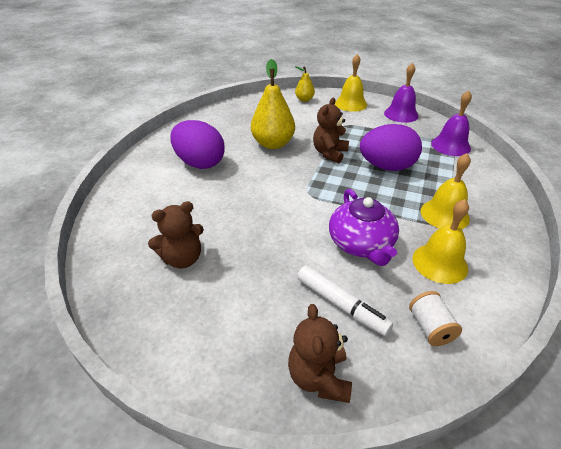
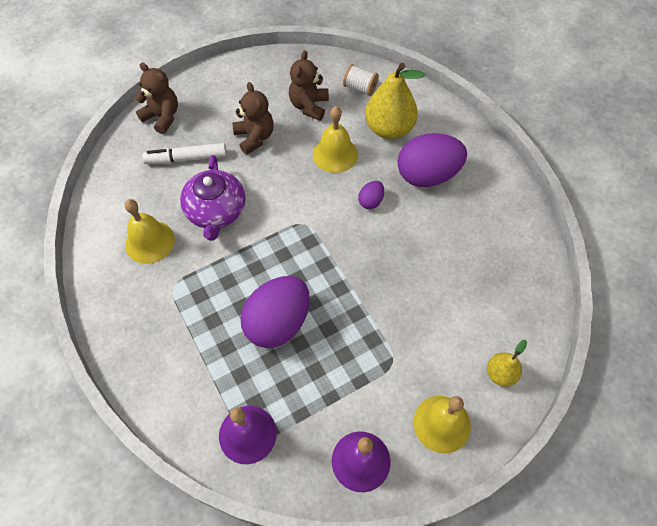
camera: 130 degrees right, 20 degrees up
yellow pear [251,59,295,149] -> yellow pear moved to [365,63,425,139]
brown teddy bear [313,98,349,163] -> brown teddy bear moved to [232,82,274,155]
purple teapot [329,189,399,266] -> purple teapot turned 120 degrees counterclockwise [180,155,245,241]
white spool [409,291,462,346] -> white spool moved to [343,64,379,96]
yellow bell [421,153,471,229] -> yellow bell moved to [313,106,358,173]
none -> purple egg [358,181,384,209]

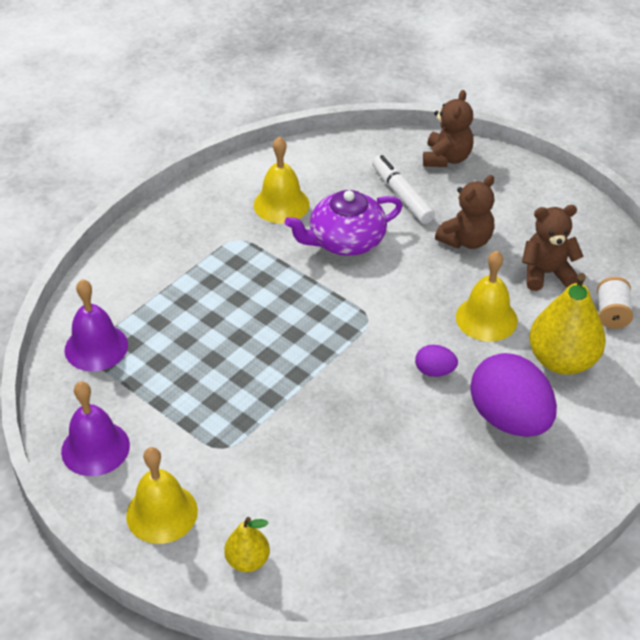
camera: 70 degrees right, 15 degrees down
purple egg [241,276,310,348] -> none

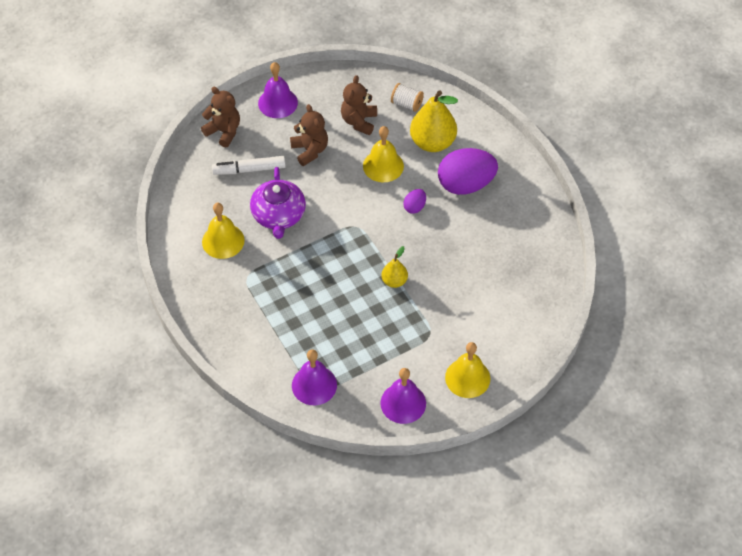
camera: 70 degrees left, 10 degrees up
yellow pear [224,517,270,572] -> yellow pear moved to [382,246,408,288]
none -> purple bell [258,62,298,118]

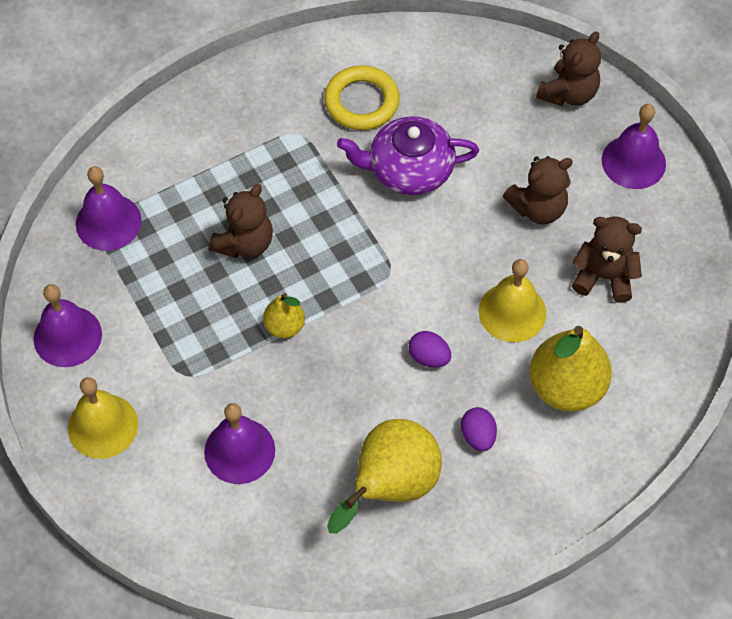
camera: 90 degrees right, 5 degrees up
yellow bell [202,203,245,259] -> yellow ring [324,66,400,130]
white marker [212,156,286,175] -> none
white spool [391,83,424,112] -> none
purple egg [438,148,498,195] -> purple egg [461,407,497,451], size x0.45
none -> purple bell [204,403,275,484]
none -> brown teddy bear [208,184,273,258]
none -> yellow pear [327,419,442,533]

